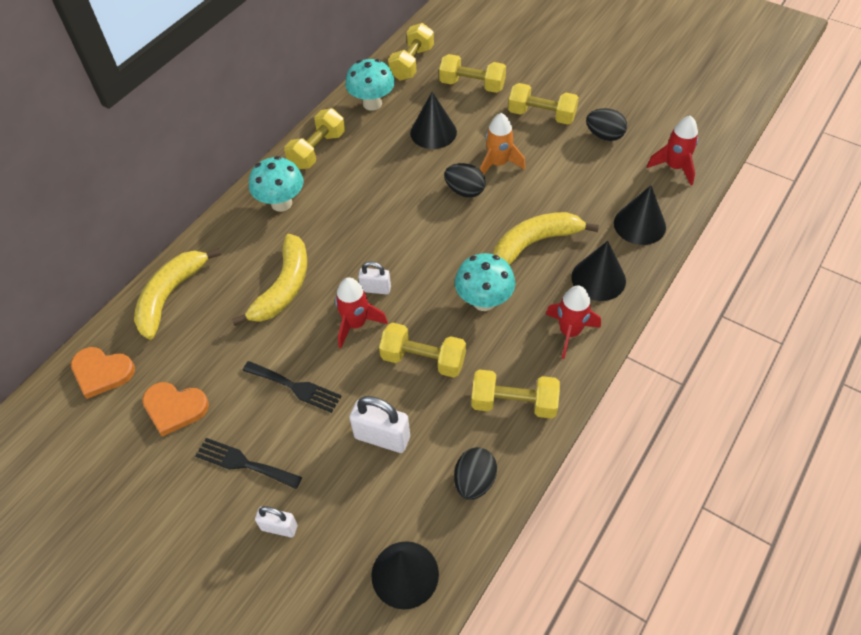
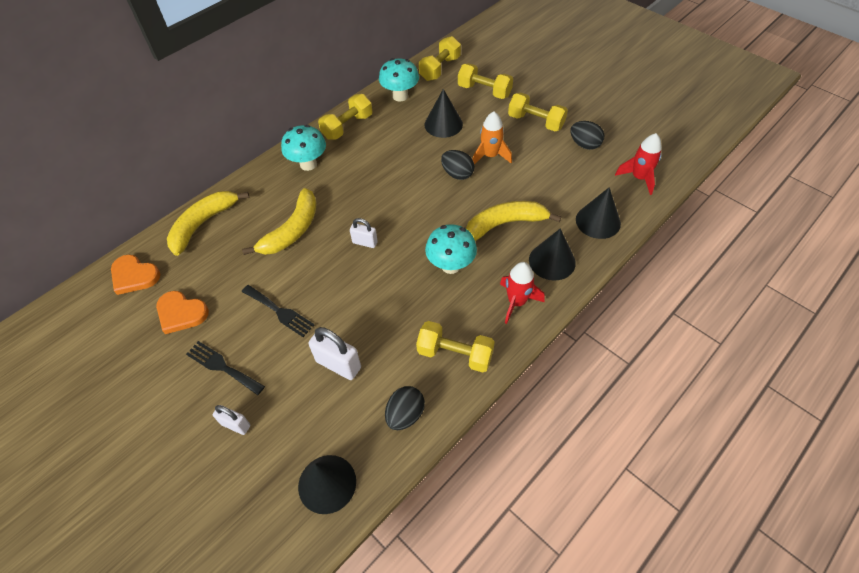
camera: 10 degrees right, 0 degrees up
red rocket [335,277,388,348] -> none
yellow dumbbell [379,323,466,378] -> none

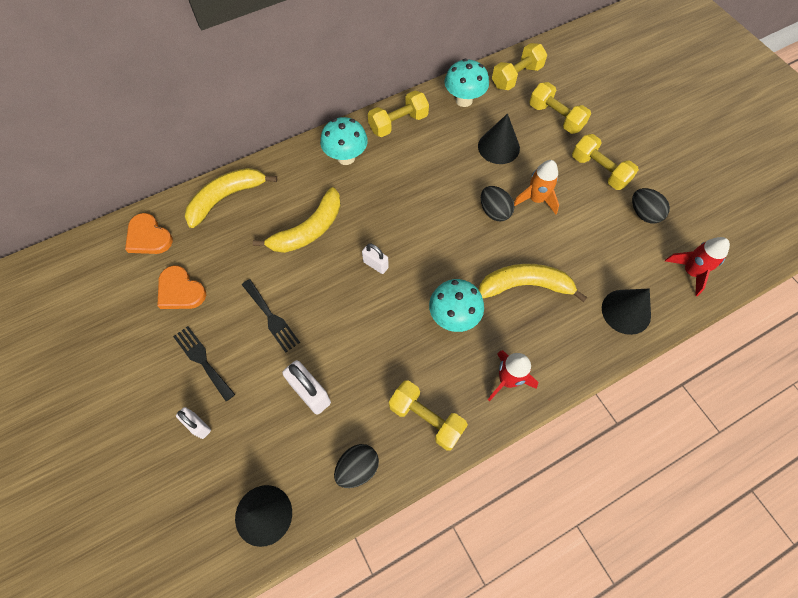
camera: 15 degrees right, 10 degrees up
black cone [529,228,576,280] -> none

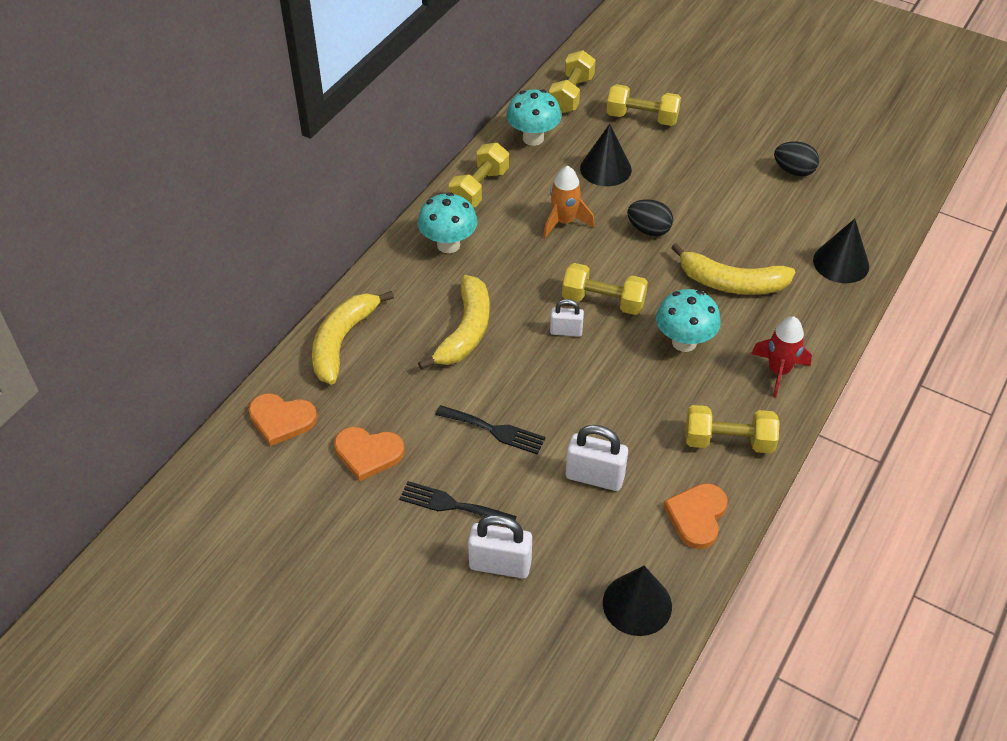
camera: 30 degrees left, 15 degrees down
white padlock [176,407,211,439] -> white padlock [468,515,532,578], size x1.62
black egg [334,444,379,488] -> orange heart [663,483,727,549]
yellow banana [479,264,587,302] -> yellow banana turned 135 degrees counterclockwise [671,243,795,295]
orange rocket [514,160,559,214] -> orange rocket moved to [543,166,595,238]
yellow dumbbell [572,134,639,190] -> yellow dumbbell moved to [562,263,648,315]
red rocket [665,237,730,296] -> none

